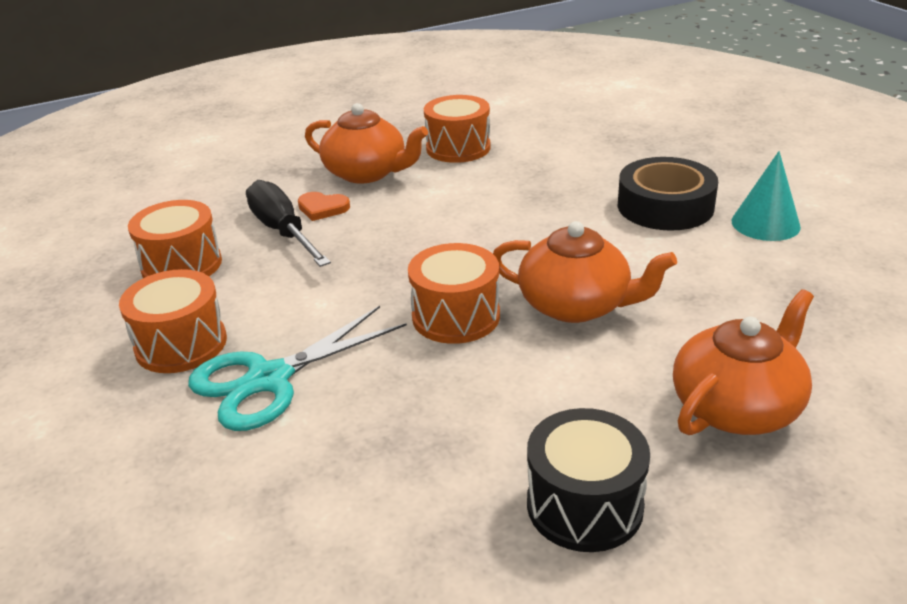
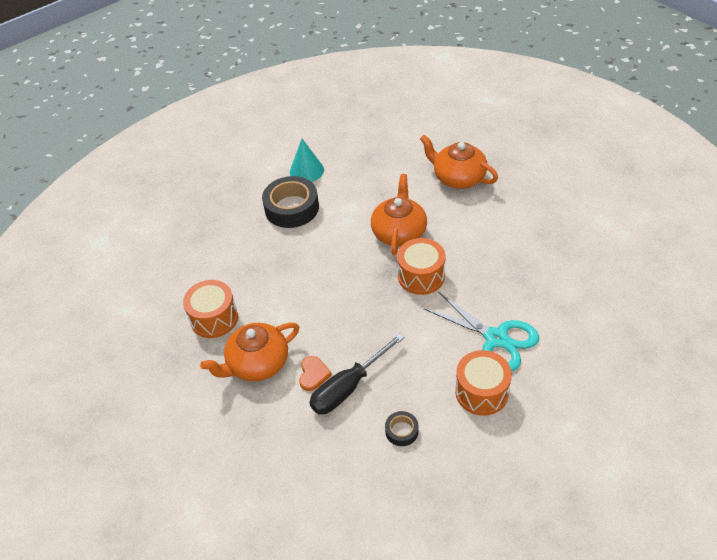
camera: 100 degrees left, 15 degrees up
orange drum [128,200,222,278] -> black tape [385,411,419,446]
orange teapot [305,103,428,183] -> orange teapot turned 135 degrees counterclockwise [200,322,299,381]
black drum [527,408,650,552] -> none

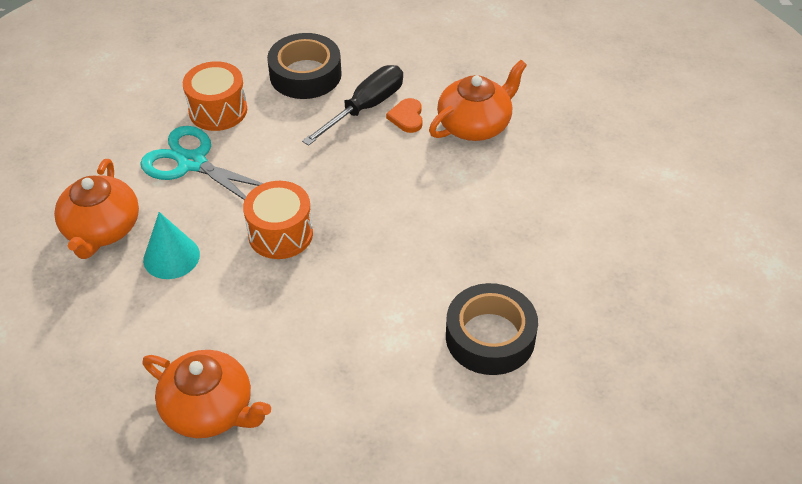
camera: 170 degrees right, 0 degrees up
orange drum [183,280,238,338] -> none
turquoise cone [290,139,324,182] -> turquoise cone moved to [143,212,200,279]
orange teapot [371,174,427,255] -> orange teapot moved to [54,159,139,259]
black tape [385,411,419,446] -> black tape [267,33,342,99], size x2.09

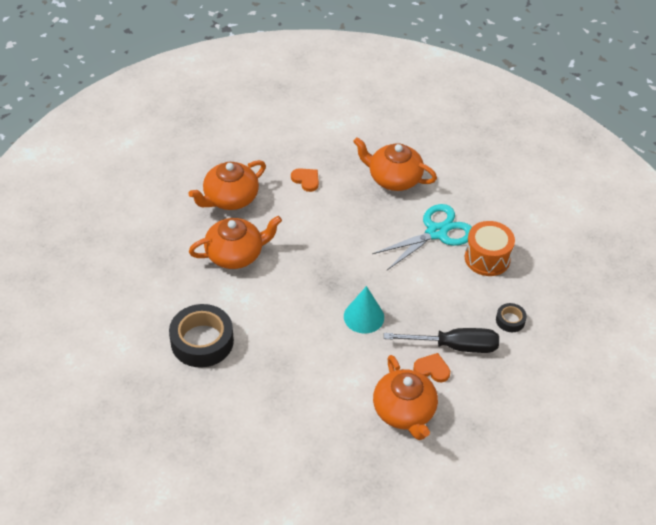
camera: 110 degrees right, 0 degrees up
turquoise cone [143,212,200,279] -> turquoise cone moved to [344,286,384,333]
orange drum [243,181,313,259] -> none
black tape [267,33,342,99] -> black tape [496,303,527,332], size x0.48
black screwdriver [302,65,403,146] -> black screwdriver turned 60 degrees counterclockwise [384,328,499,353]
none -> orange teapot [189,216,282,269]
none -> orange heart [291,168,319,192]

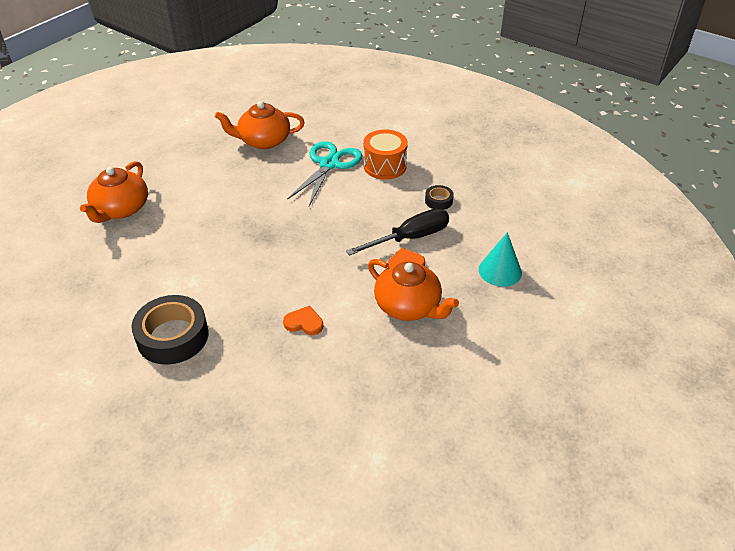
camera: 30 degrees left, 5 degrees down
orange teapot [189,216,282,269] -> none
orange heart [291,168,319,192] -> orange heart moved to [283,305,323,335]
turquoise cone [344,286,384,333] -> turquoise cone moved to [479,232,522,287]

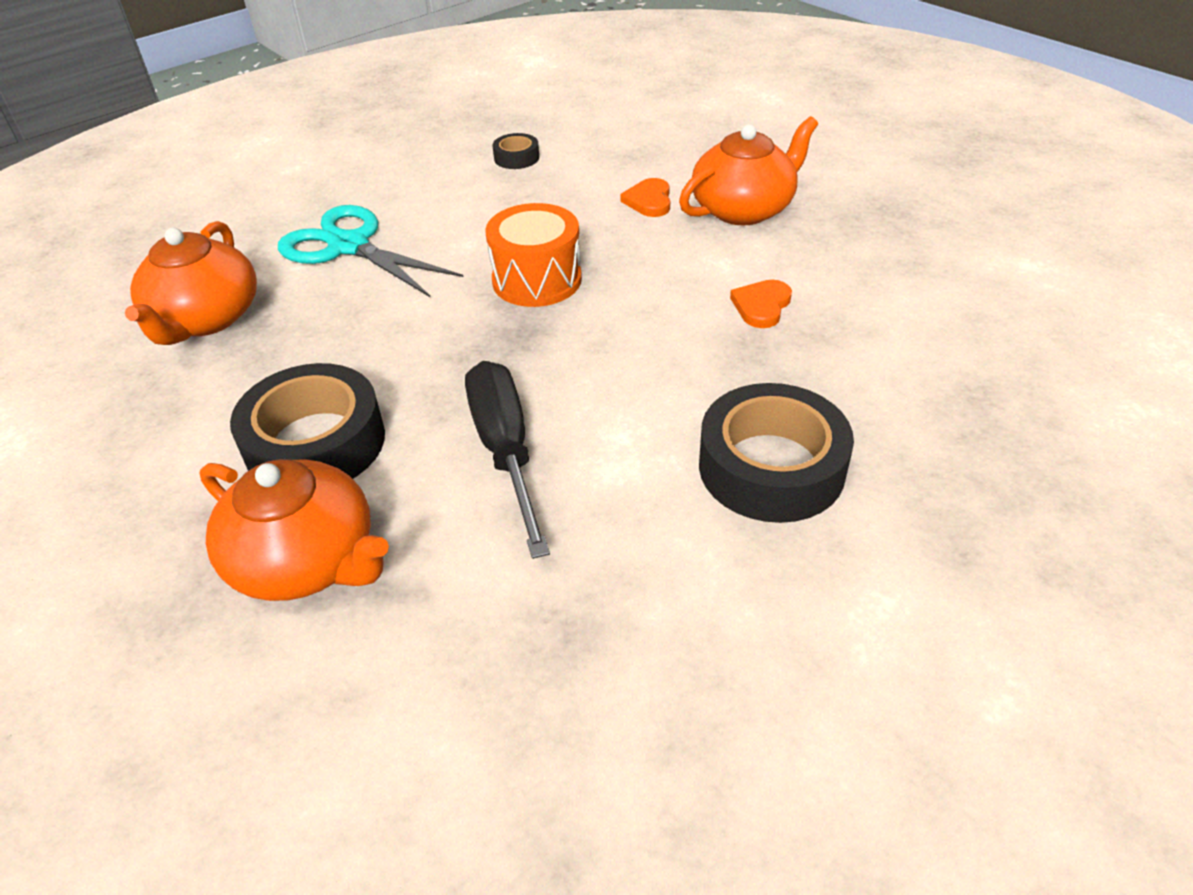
camera: 75 degrees left, 0 degrees up
black screwdriver [346,208,449,256] -> black screwdriver moved to [465,361,550,559]
orange drum [363,130,408,180] -> orange drum moved to [485,203,582,307]
turquoise cone [479,232,522,287] -> none
none -> black tape [230,363,385,479]

